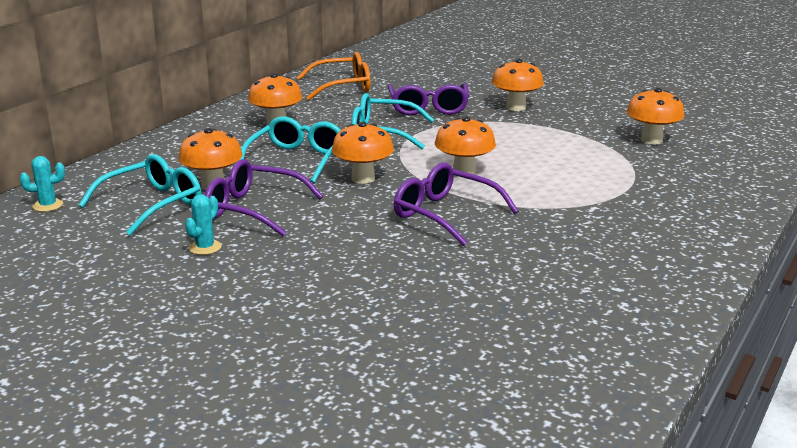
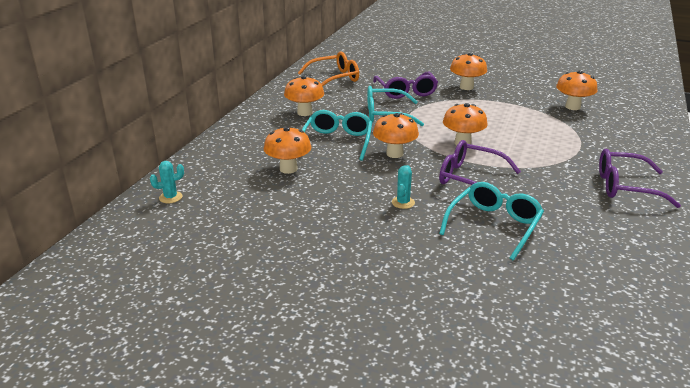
camera: 10 degrees left, 5 degrees up
turquoise glasses [79,154,201,236] -> turquoise glasses moved to [439,182,544,260]
turquoise cactus [185,194,221,255] -> turquoise cactus moved to [392,165,415,209]
purple glasses [204,159,323,236] -> purple glasses moved to [599,149,681,208]

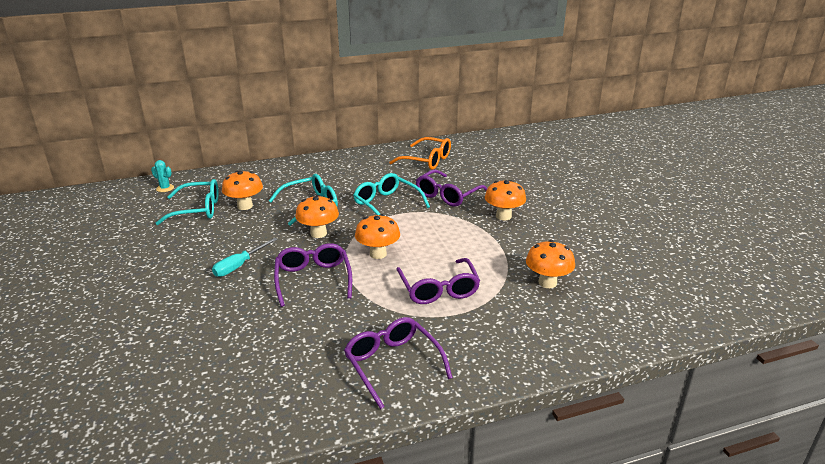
camera: 50 degrees right, 0 degrees up
orange mushroom [284,76,324,116] -> none
turquoise cactus [392,165,415,209] -> turquoise screwdriver [212,238,278,277]
turquoise glasses [439,182,544,260] -> turquoise glasses moved to [156,179,219,225]
none -> purple glasses [396,258,480,304]

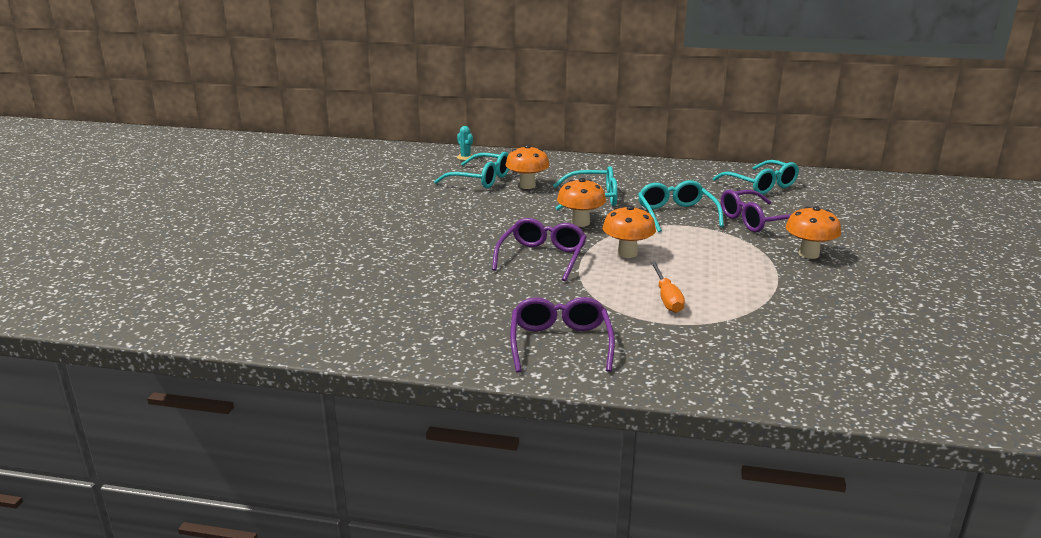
camera: 30 degrees right, 5 degrees down
turquoise screwdriver [212,238,278,277] -> none
orange glasses [389,137,451,170] -> turquoise glasses [713,160,799,195]
purple glasses [396,258,480,304] -> orange screwdriver [650,262,685,313]
orange mushroom [526,240,575,288] -> none

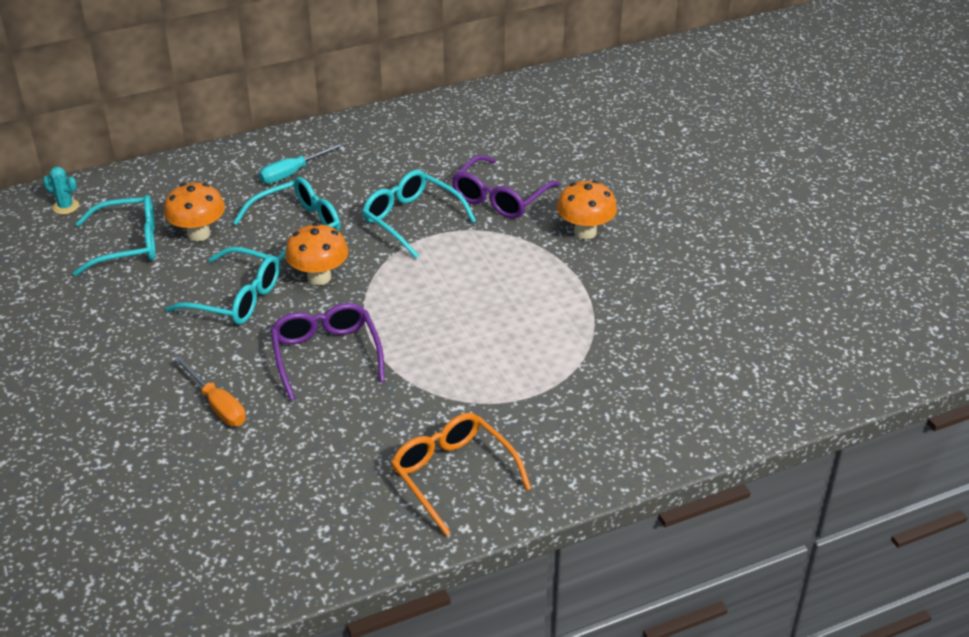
camera: 35 degrees left, 15 degrees up
purple glasses [510,297,615,373] -> orange glasses [391,413,531,536]
orange mushroom [603,205,656,258] -> none
orange screwdriver [650,262,685,313] -> orange screwdriver moved to [174,356,246,426]
turquoise glasses [713,160,799,195] -> turquoise glasses moved to [166,247,280,325]
none -> turquoise screwdriver [259,142,345,184]

